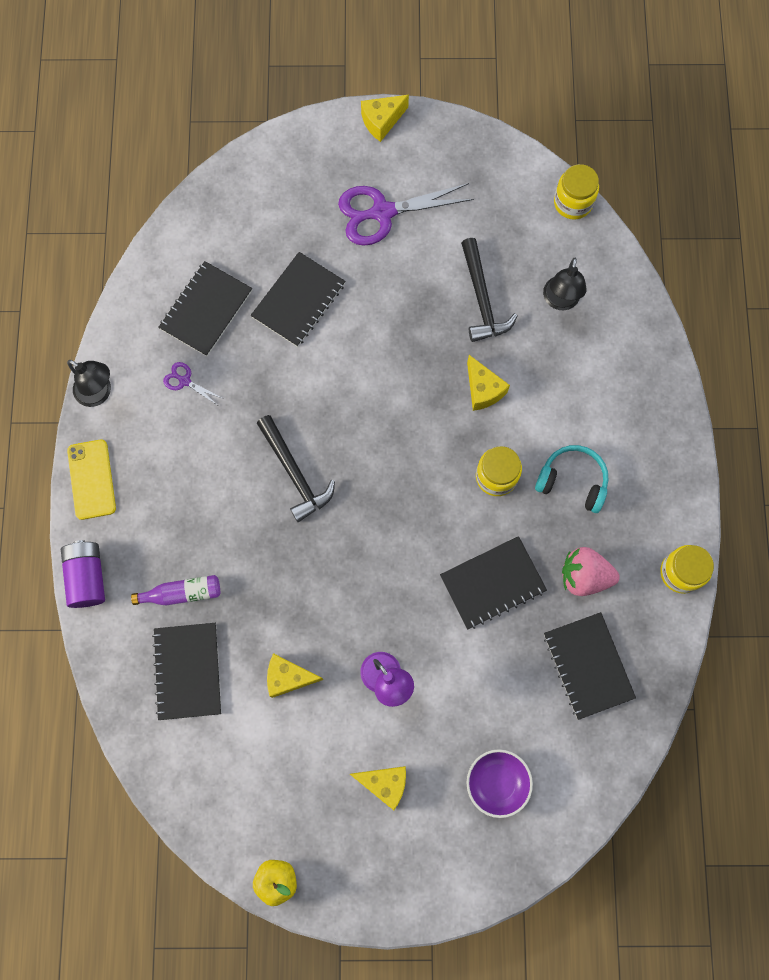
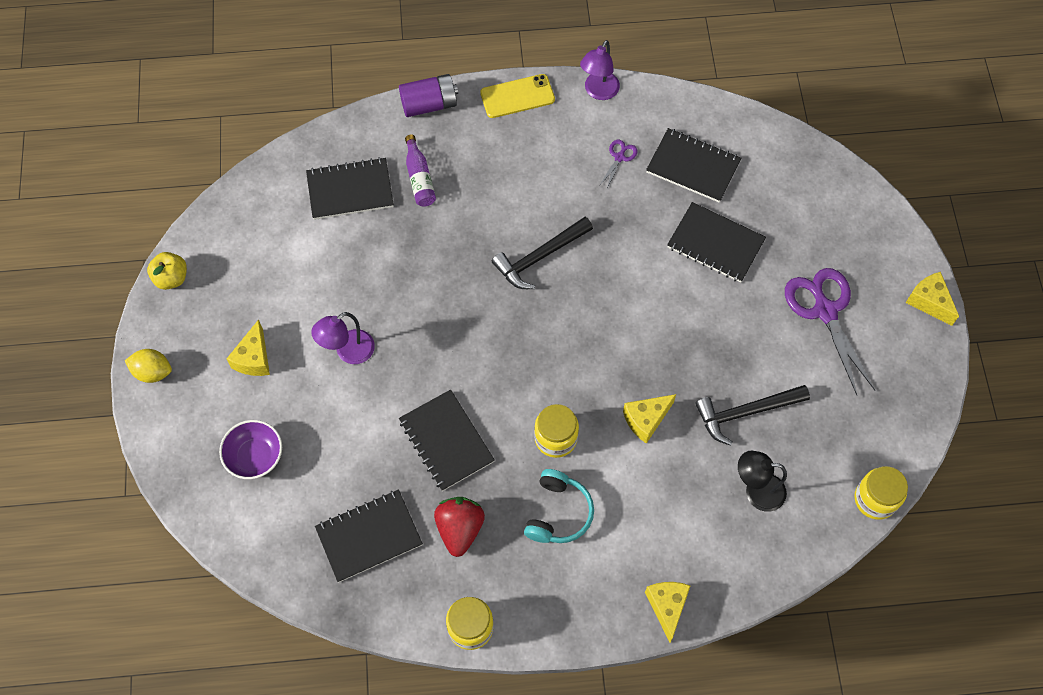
camera: 85 degrees right, 10 degrees down
black lamp [67,360,111,407] -> purple lamp [580,40,620,100]
yellow cheese [267,653,324,698] -> yellow cheese moved to [645,582,691,643]
pink strawberry [562,547,620,596] -> red strawberry [434,497,485,557]
none -> yellow lemon [125,349,172,383]

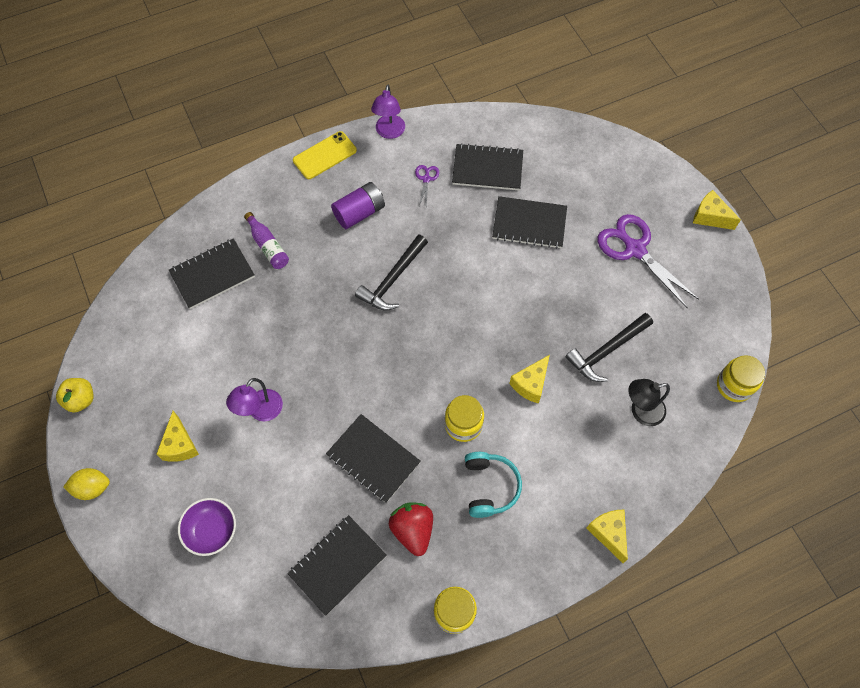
camera: 20 degrees left, 0 degrees up
purple battery [399,74,458,117] -> purple battery moved to [331,182,385,229]

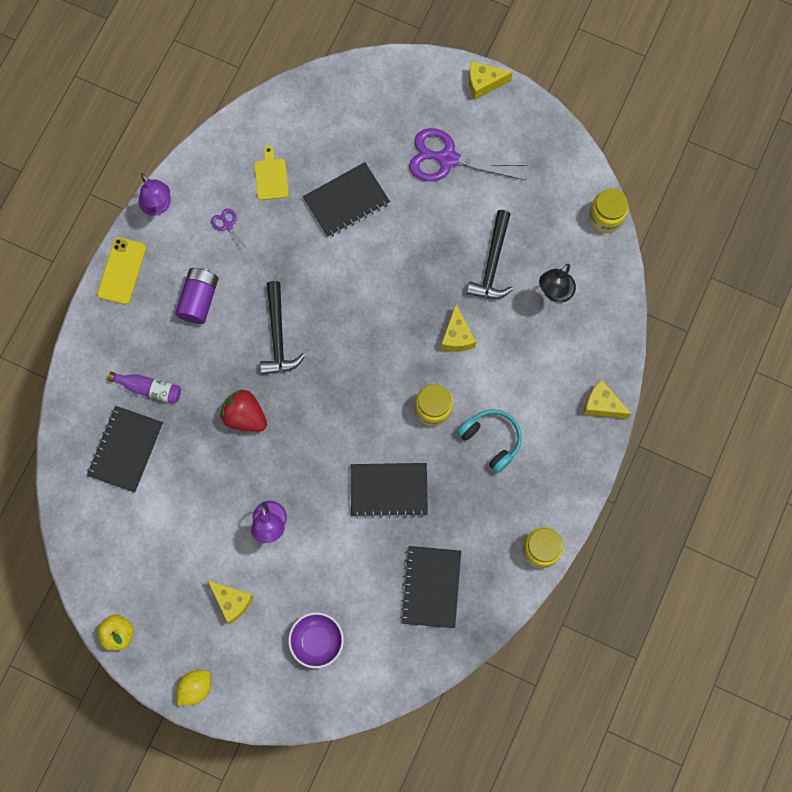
camera: 40 degrees left, 10 degrees up
red strawberry [389,503,433,556] -> red strawberry moved to [220,389,267,432]
black notebook [452,143,523,190] -> yellow cutting board [254,145,289,200]

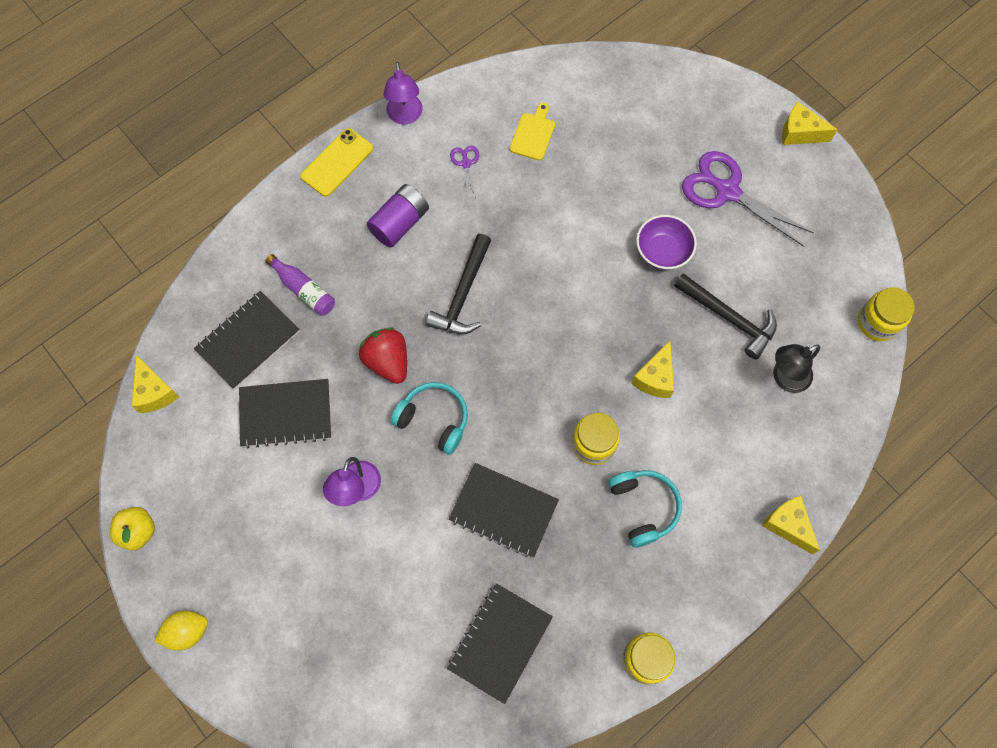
camera: 25 degrees right, 5 degrees down
yellow cheese [208,580,254,624] -> yellow cheese moved to [132,355,179,413]
purple bowl [288,612,344,668] -> purple bowl moved to [636,215,697,270]
black notebook [303,162,390,237] -> black notebook moved to [239,379,331,448]
black hammer [466,210,513,299] -> black hammer turned 90 degrees counterclockwise [674,273,777,359]
none -> turquoise headphones [390,382,468,455]

